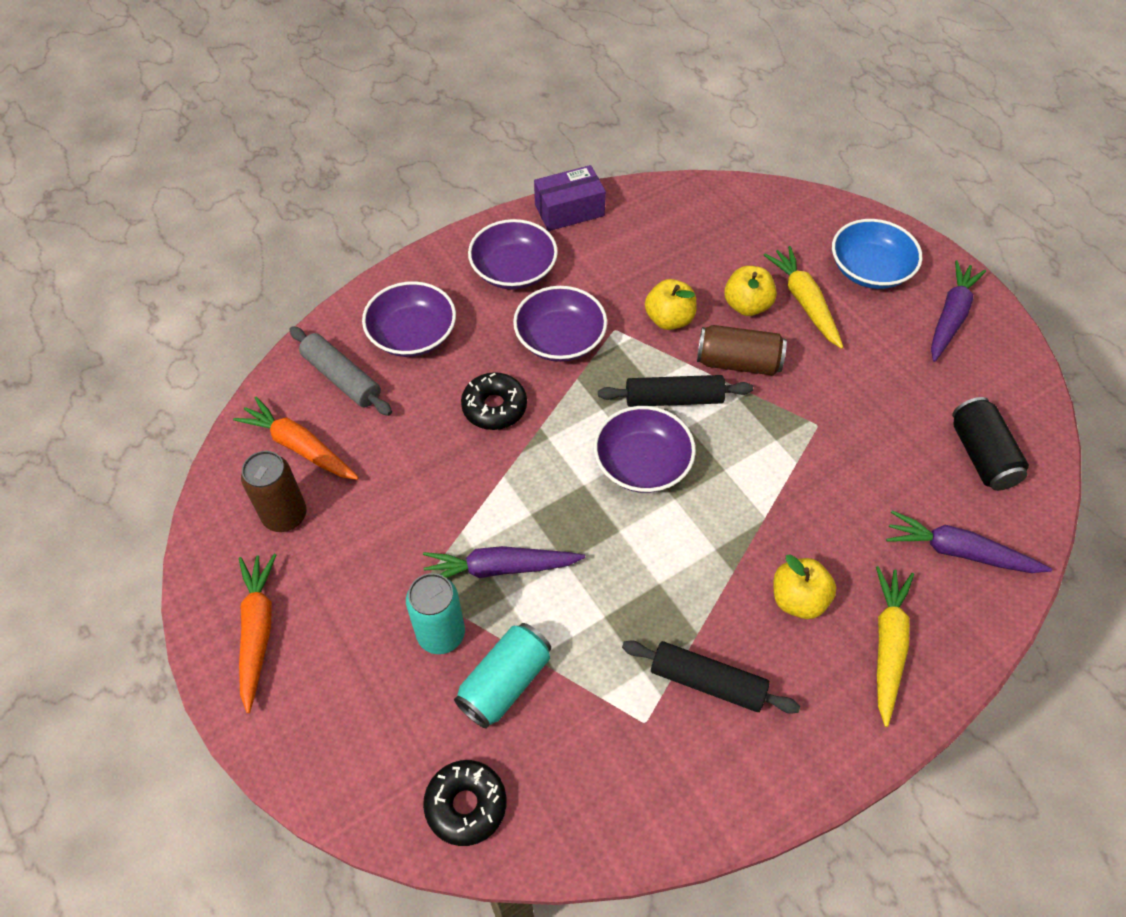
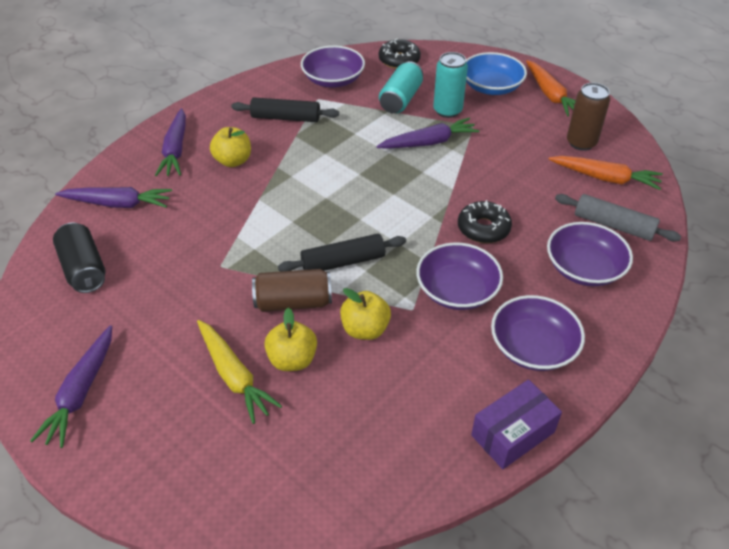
camera: 165 degrees right, 10 degrees down
purple bowl [594,406,696,493] -> purple bowl moved to [301,45,365,88]
blue bowl [832,219,922,289] -> blue bowl moved to [466,52,527,95]
yellow carrot [876,566,914,727] -> purple carrot [155,108,186,176]

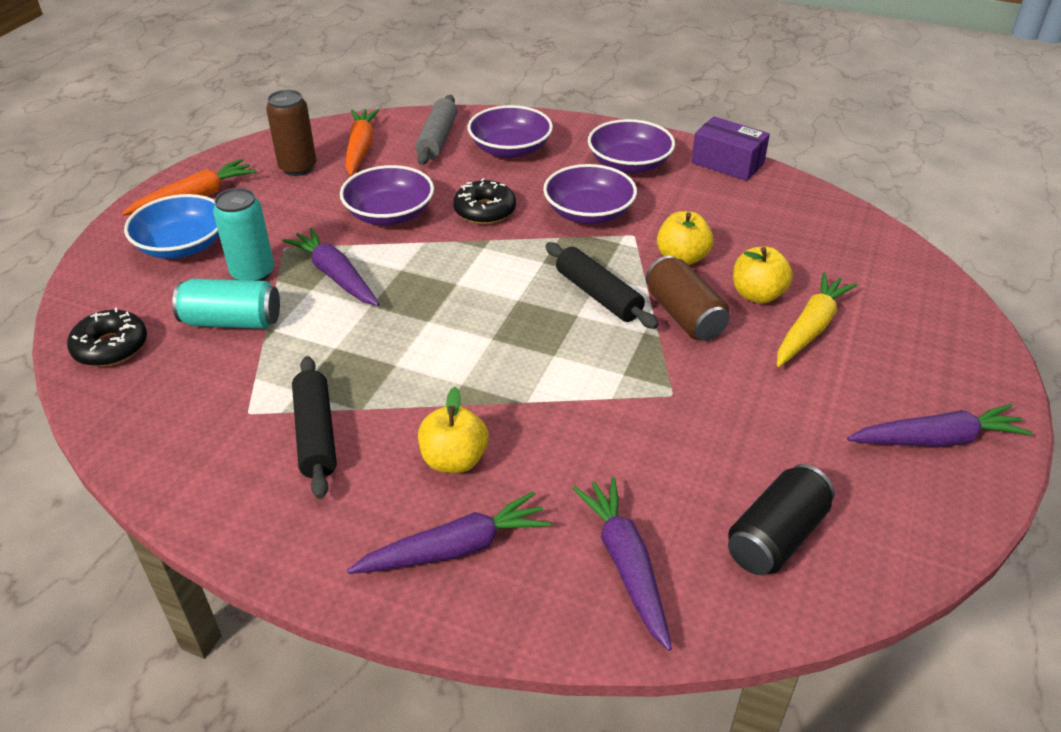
camera: 110 degrees left, 5 degrees down
purple bowl [301,45,365,88] -> purple bowl moved to [340,165,434,225]

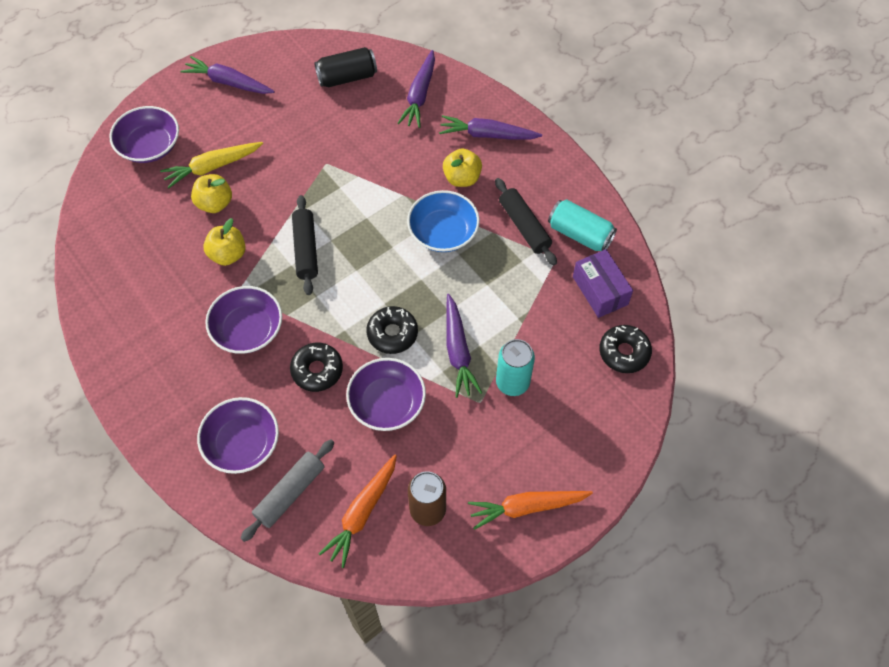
camera: 150 degrees left, 20 degrees up
blue bowl [124,194,219,259] -> blue bowl moved to [407,190,480,252]
turquoise can [172,279,280,329] -> turquoise can moved to [548,199,617,251]
black rolling pin [292,356,337,499] -> black rolling pin turned 45 degrees counterclockwise [495,178,557,265]
purple bowl [588,119,675,174] -> purple bowl moved to [109,106,179,163]
brown can [646,256,729,341] -> none
purple box [691,116,770,181] -> purple box moved to [573,249,633,318]
none -> black donut [366,306,418,354]

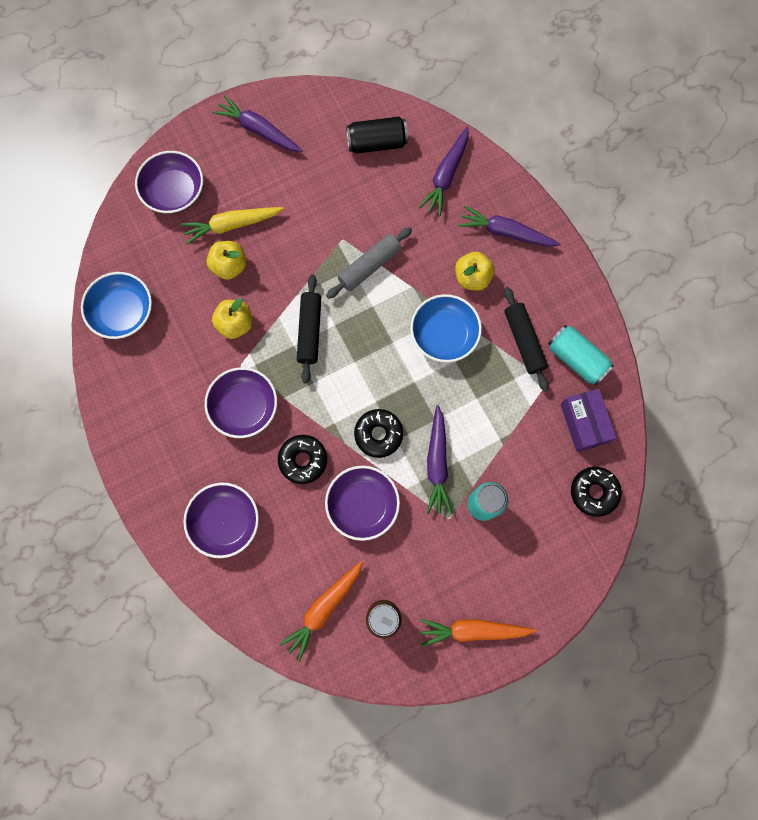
camera: 10 degrees right, 15 degrees up
grey rolling pin [241,439,334,542] -> grey rolling pin moved to [326,227,412,299]
none -> blue bowl [81,272,152,339]

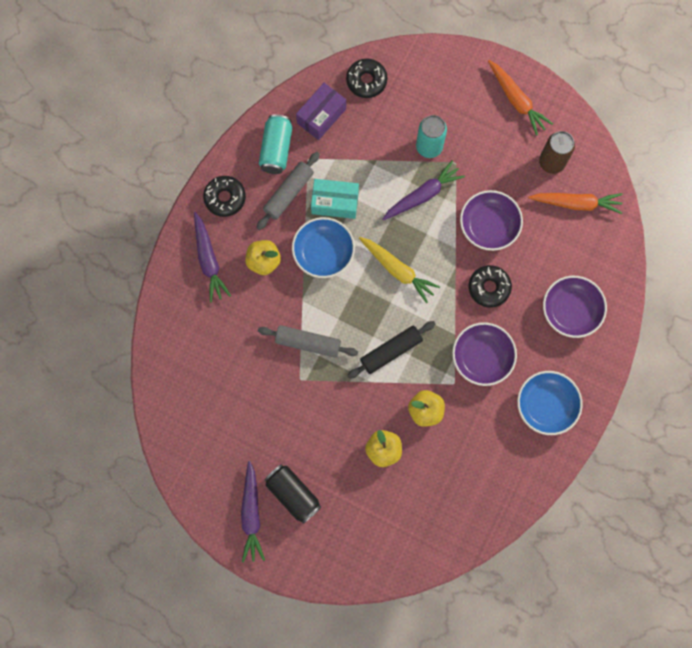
camera: 125 degrees left, 0 degrees up
blue bowl [81,272,152,339] -> blue bowl moved to [517,371,583,435]
purple bowl [135,151,203,213] -> none
yellow carrot [181,207,284,245] -> yellow carrot moved to [359,237,440,303]
black can [346,116,408,154] -> black can moved to [265,464,321,524]
black donut [354,409,403,458] -> black donut moved to [203,176,246,217]
purple carrot [419,127,468,216] -> none
black rolling pin [504,287,549,392] -> grey rolling pin [257,152,320,230]
none -> turquoise box [311,179,359,219]

